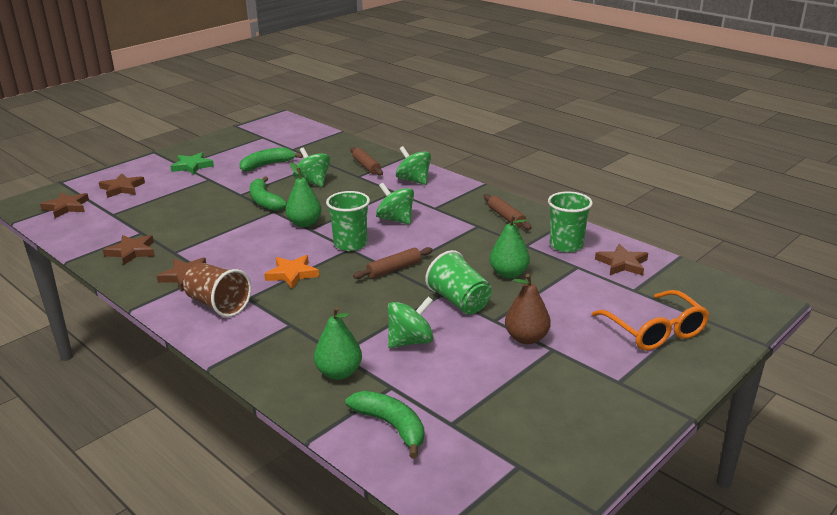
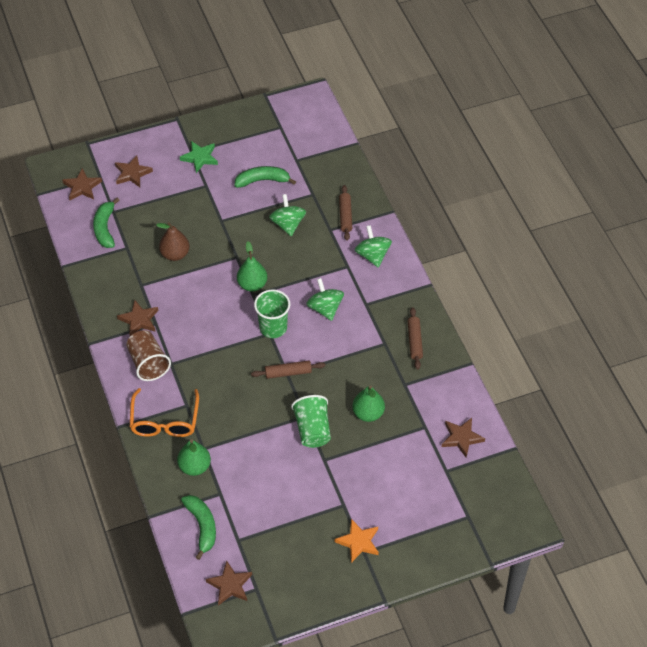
camera: 25 degrees right, 25 degrees up
brown star [103,235,155,266] -> brown star moved to [206,560,252,606]
green banana [250,176,287,211] -> green banana moved to [93,198,120,248]
orange star [264,255,319,289] -> orange star moved to [335,519,379,563]
green spinning top [388,296,434,348] -> none
brown pear [505,274,551,344] -> brown pear moved to [156,222,190,261]
green cup [548,191,593,252] -> none
orange glasses [592,290,709,351] -> orange glasses moved to [130,388,199,437]

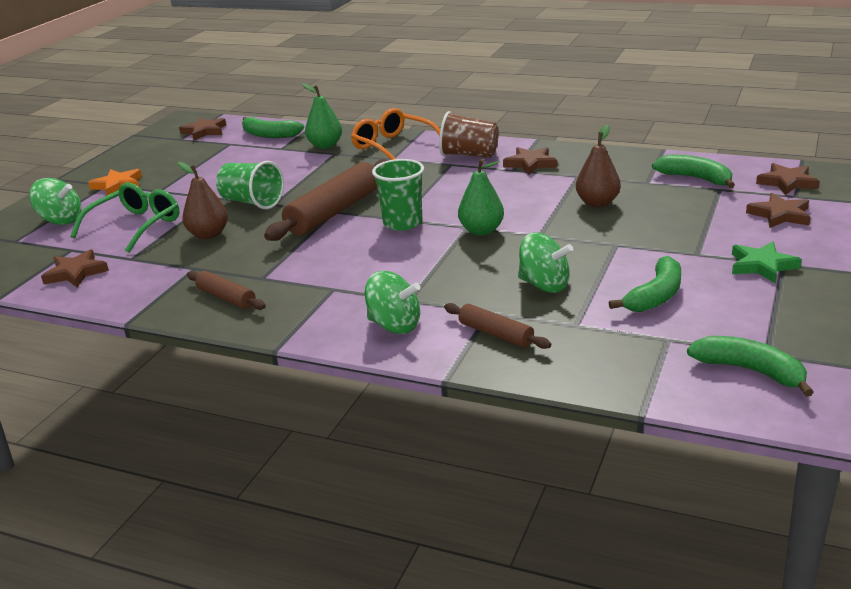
camera: 135 degrees right, 25 degrees down
brown rolling pin [251,361,325,379] -> brown rolling pin [264,159,388,241], size x1.92
green spinning top [306,278,344,321] -> green spinning top moved to [29,178,81,225]
green pear [352,385,385,422] -> brown pear [178,162,228,239]
none -> green glasses [71,183,179,253]
none -> green banana [687,336,814,397]

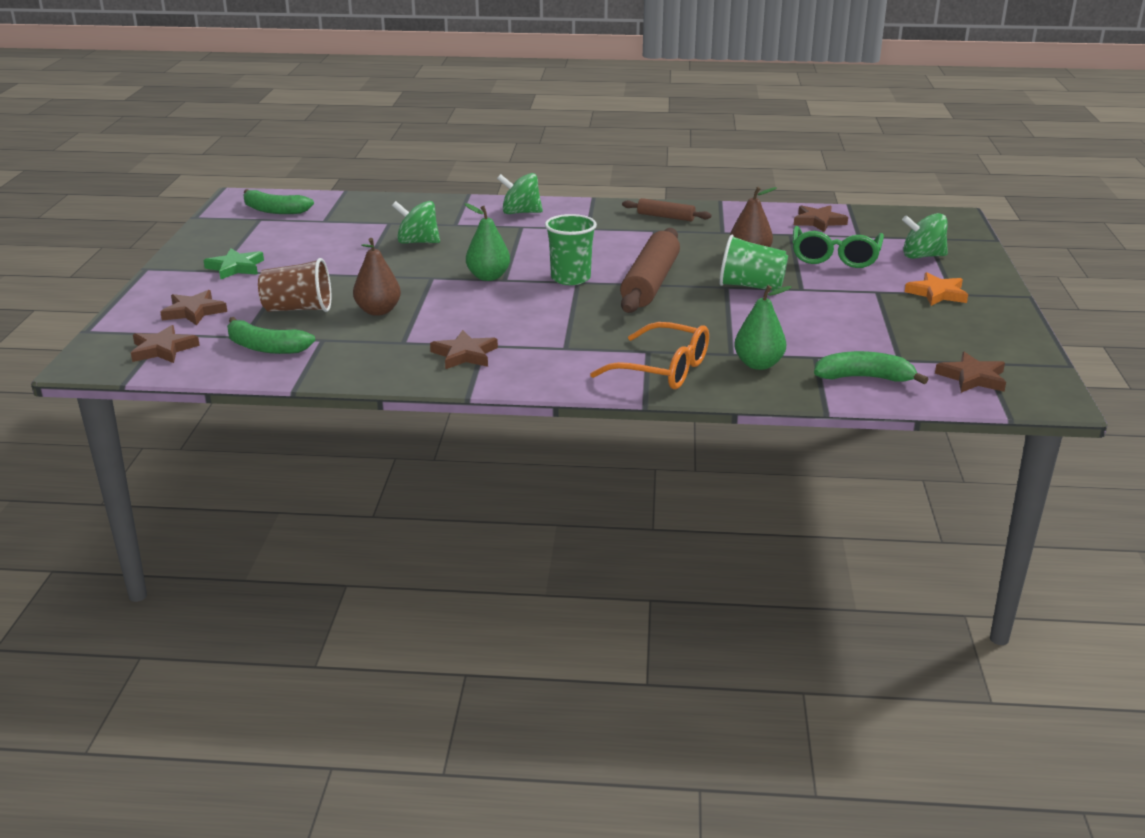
camera: 160 degrees right, 0 degrees up
brown cup [439,111,499,158] -> brown cup moved to [258,258,331,312]
brown rolling pin [444,303,551,349] -> none
green banana [609,256,681,312] -> none

